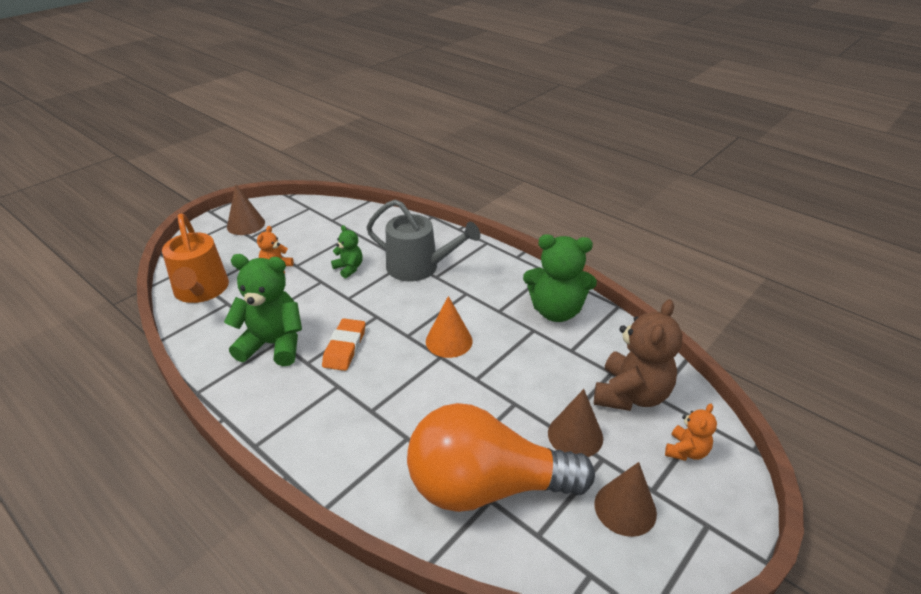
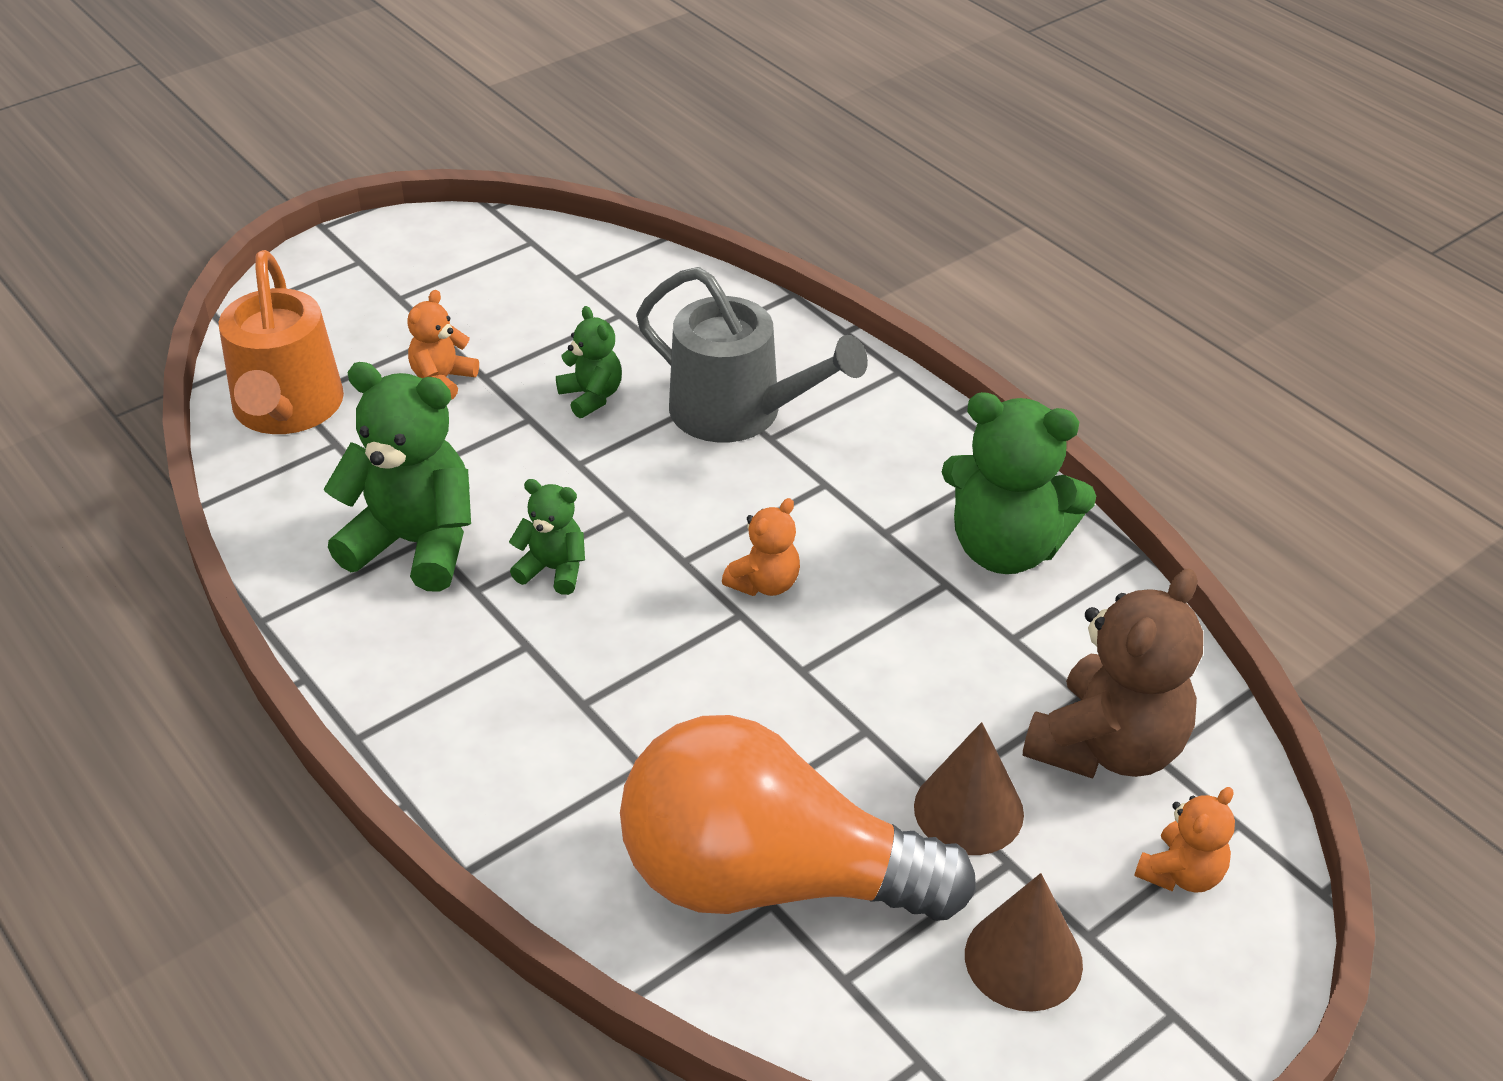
camera: 10 degrees right, 5 degrees up
brown cone [227,184,265,235] -> none
orange eraser [322,318,365,371] -> green teddy bear [509,479,585,595]
orange cone [426,296,473,358] -> orange teddy bear [722,498,800,596]

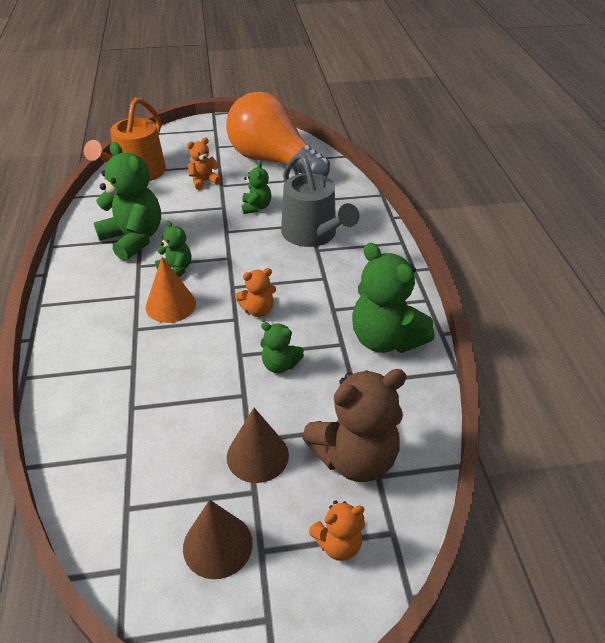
camera: 30 degrees right, 0 degrees up
orange light bulb [620,715,976,921] -> orange light bulb moved to [226,92,330,177]
none -> orange cone [146,257,196,323]
none -> green teddy bear [260,322,304,373]

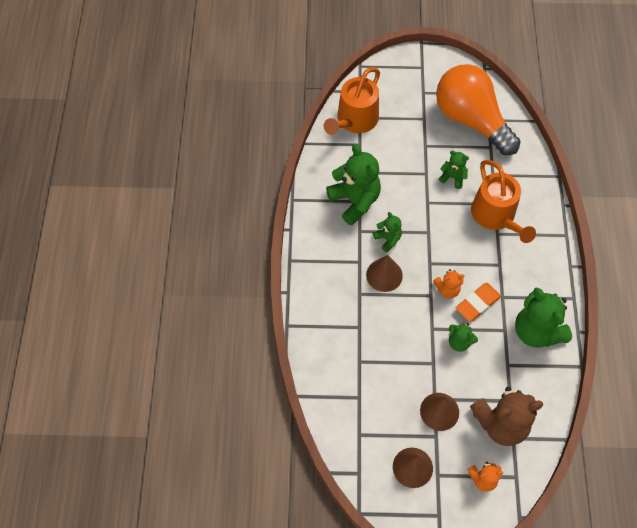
camera: 10 degrees right, 20 degrees up
orange cone [146,257,196,323] -> brown cone [366,255,403,292]
orange teddy bear [187,137,222,190] -> none
green teddy bear [242,161,272,214] -> green teddy bear turned 75 degrees counterclockwise [439,151,469,189]
grey watering can [281,153,359,247] -> orange watering can [471,160,536,243]
none -> orange eraser [456,283,501,322]

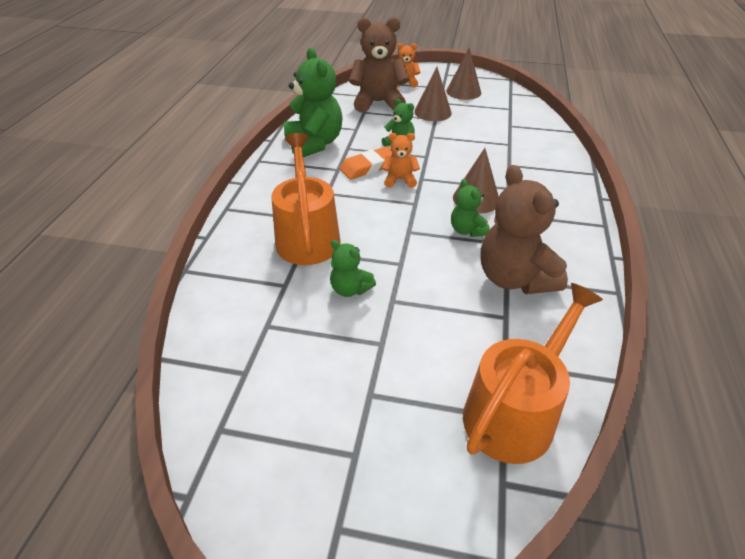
camera: 170 degrees left, 20 degrees down
green teddy bear [326,144,381,226] -> brown teddy bear [480,165,568,294]
orange light bulb [436,64,521,155] -> none

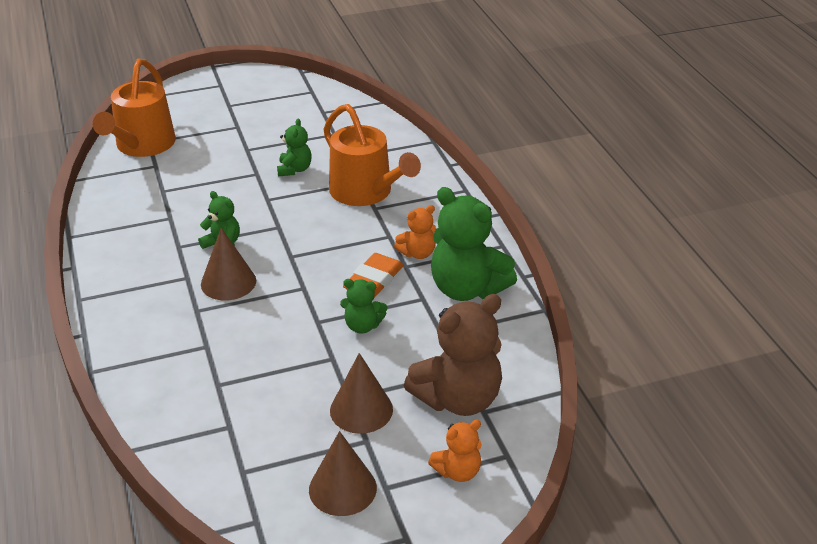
camera: 150 degrees right, 5 degrees down
green teddy bear [330,240,376,297] -> green teddy bear turned 90 degrees clockwise [277,118,312,176]
orange teddy bear [382,133,420,188] -> orange teddy bear moved to [394,205,436,259]
brown teddy bear [480,165,568,294] -> none

